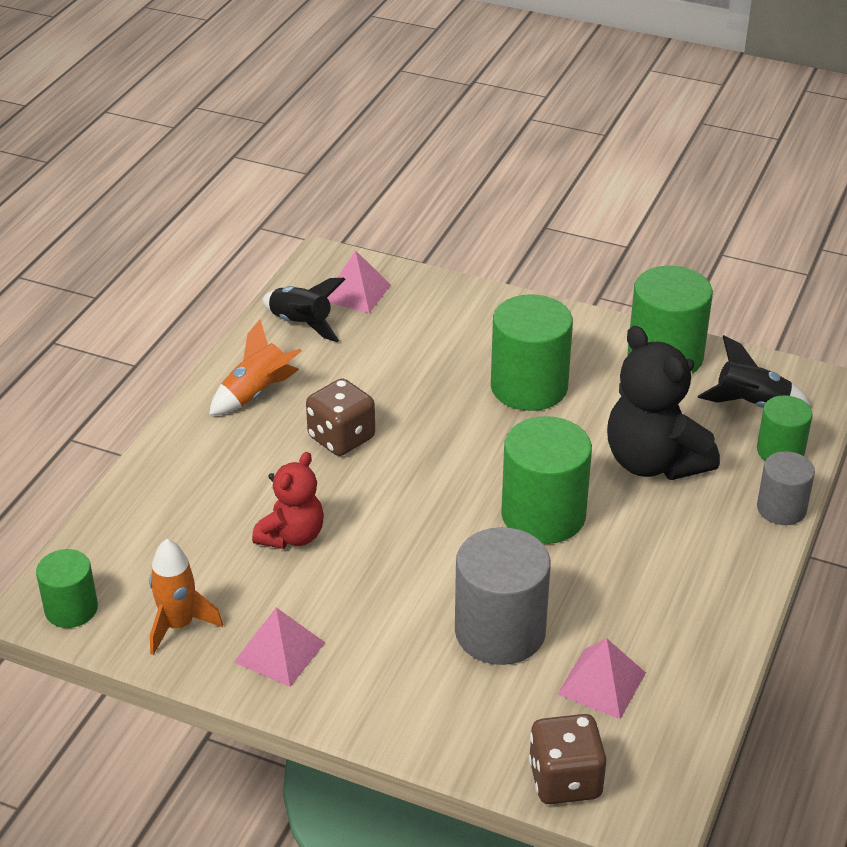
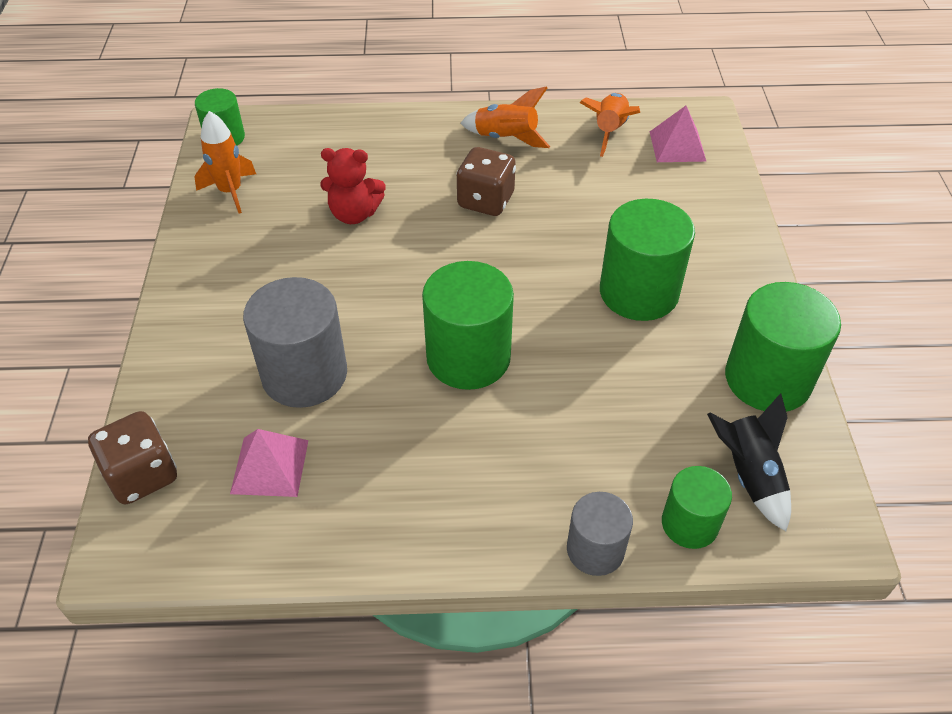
camera: 65 degrees right, 10 degrees up
pink pyramid [234,607,325,687] -> none
black rocket [262,278,346,342] -> orange rocket [580,93,640,157]
black teddy bear [607,326,720,480] -> none

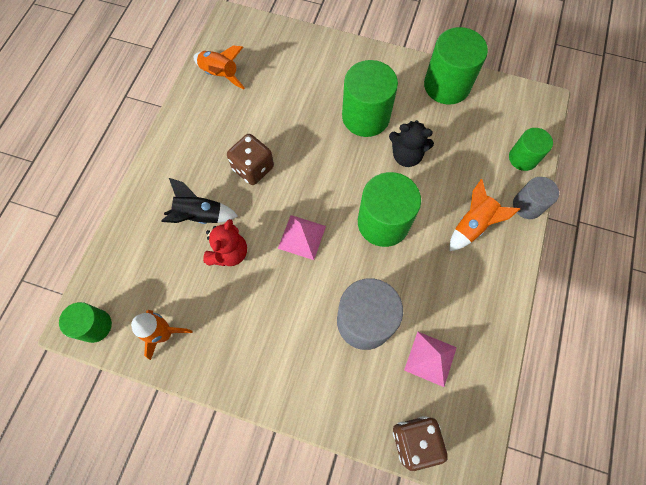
camera: 70 degrees left, 20 degrees up
orange rocket [461,86,550,148] -> orange rocket moved to [449,179,520,251]
pink pyramid [650,106,707,162] -> pink pyramid moved to [278,215,326,260]
black rocket [707,393,791,531] -> black rocket moved to [161,178,238,224]
none -> black teddy bear [389,120,434,167]

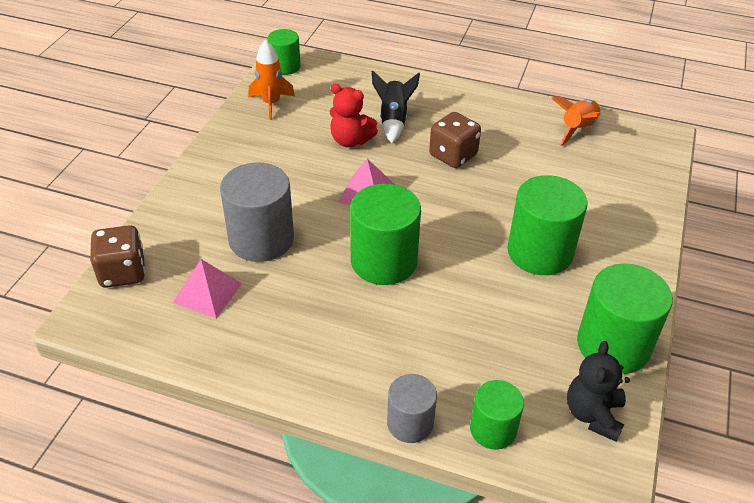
camera: 90 degrees right, 25 degrees down
black teddy bear [389,120,434,167] -> black teddy bear moved to [567,341,630,442]
orange rocket [449,179,520,251] -> none

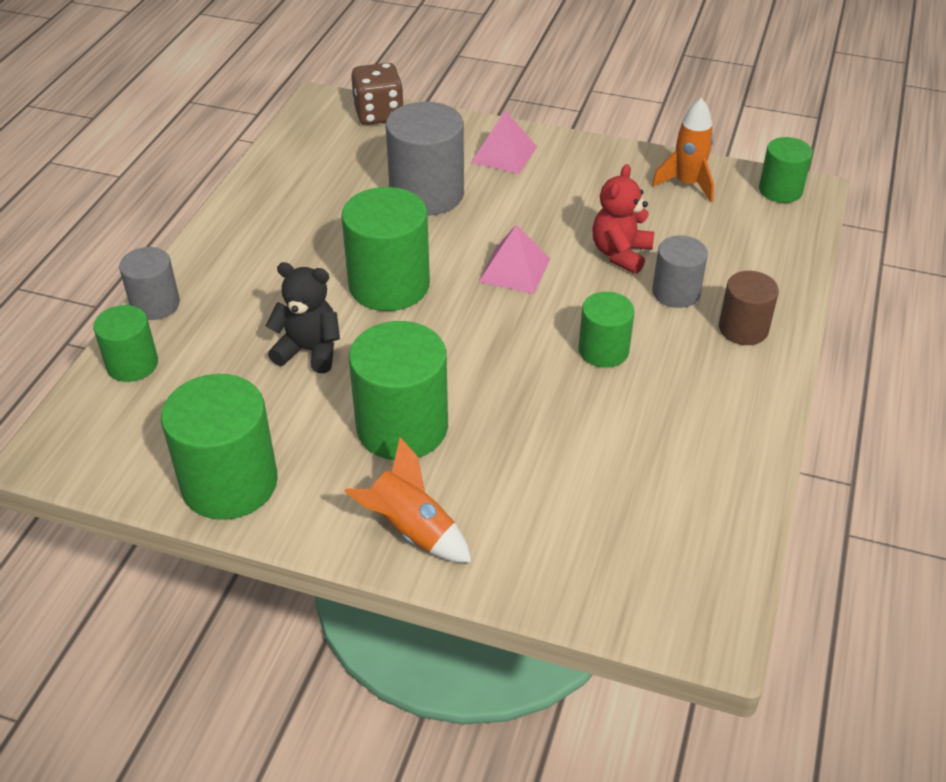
camera: 90 degrees right, 0 degrees up
pink pyramid [173,259,242,318] -> pink pyramid moved to [471,110,537,174]
black rocket [372,71,420,143] -> grey cylinder [652,236,708,308]
brown dice [429,112,481,168] -> green cylinder [579,292,635,368]
orange rocket [551,96,600,146] -> orange rocket moved to [344,437,471,563]
black teddy bear [567,341,630,442] -> black teddy bear moved to [265,262,340,373]
none -> brown cylinder [719,271,779,345]

